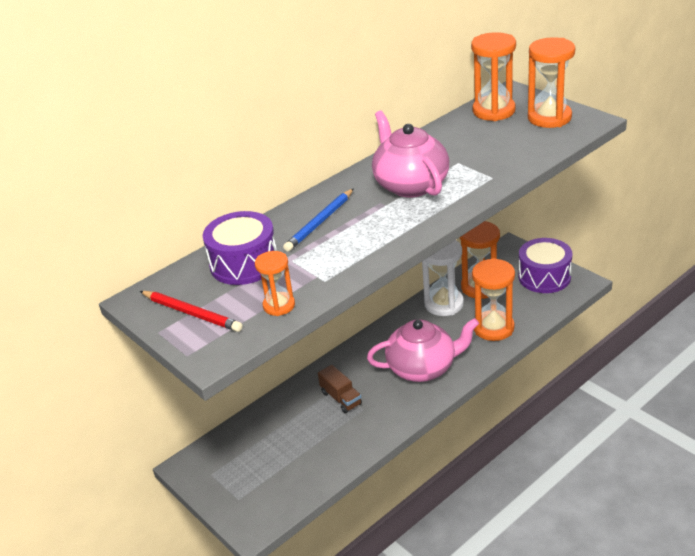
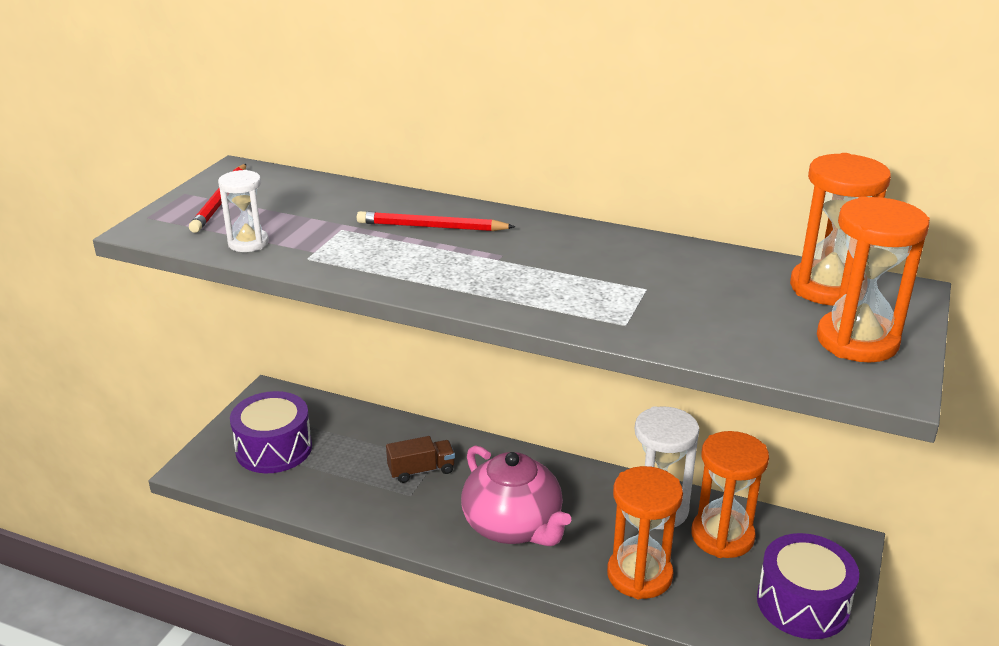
camera: 60 degrees right, 5 degrees down
purple drum [203,211,277,285] -> purple drum moved to [230,391,312,473]
orange hourglass [255,251,295,316] -> white hourglass [218,170,269,252]
blue pencil [283,188,354,252] -> red pencil [357,211,515,231]
brown truck [318,365,362,413] -> brown truck turned 135 degrees counterclockwise [386,436,455,483]
pink teapot [372,110,449,197] -> none

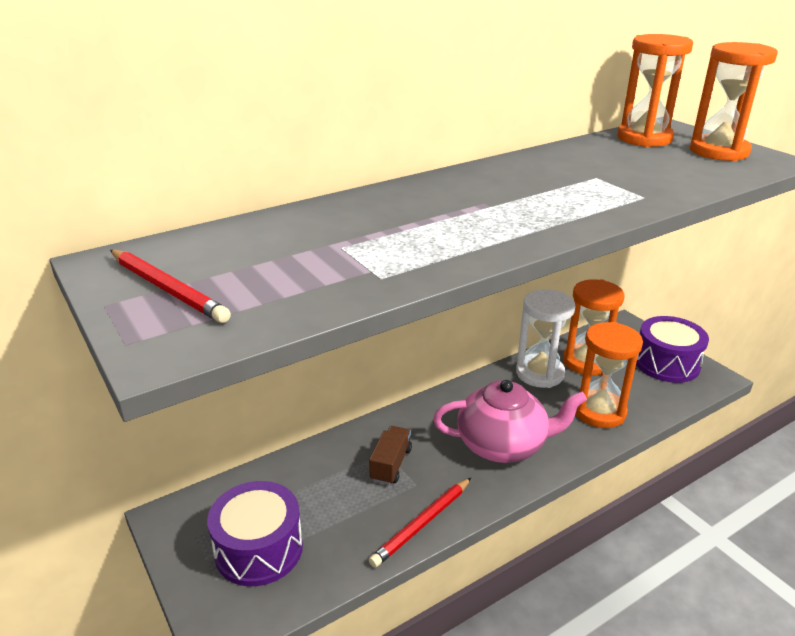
camera: 55 degrees left, 0 degrees up
white hourglass [218,170,269,252] -> none
red pencil [357,211,515,231] -> red pencil moved to [369,478,471,568]

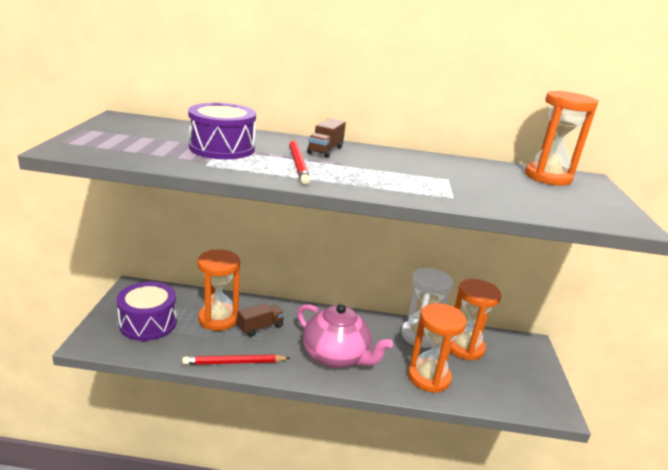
camera: 35 degrees right, 5 degrees down
red pencil [110,250,231,323] -> red pencil moved to [289,140,310,185]
purple drum [636,316,709,383] -> purple drum moved to [188,103,256,159]
orange hourglass [690,42,778,161] -> orange hourglass moved to [198,249,240,331]
none -> brown truck [307,118,346,158]

